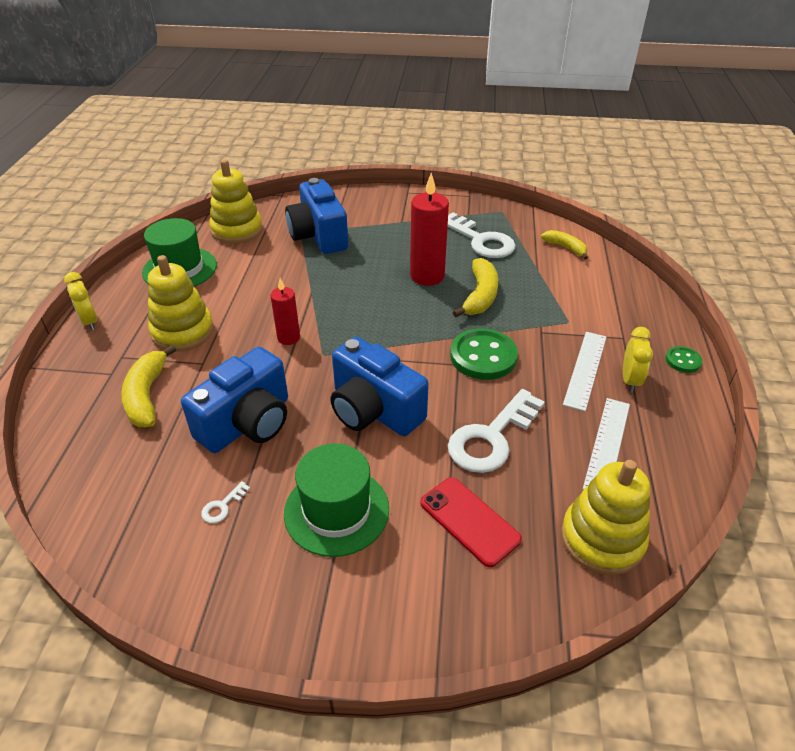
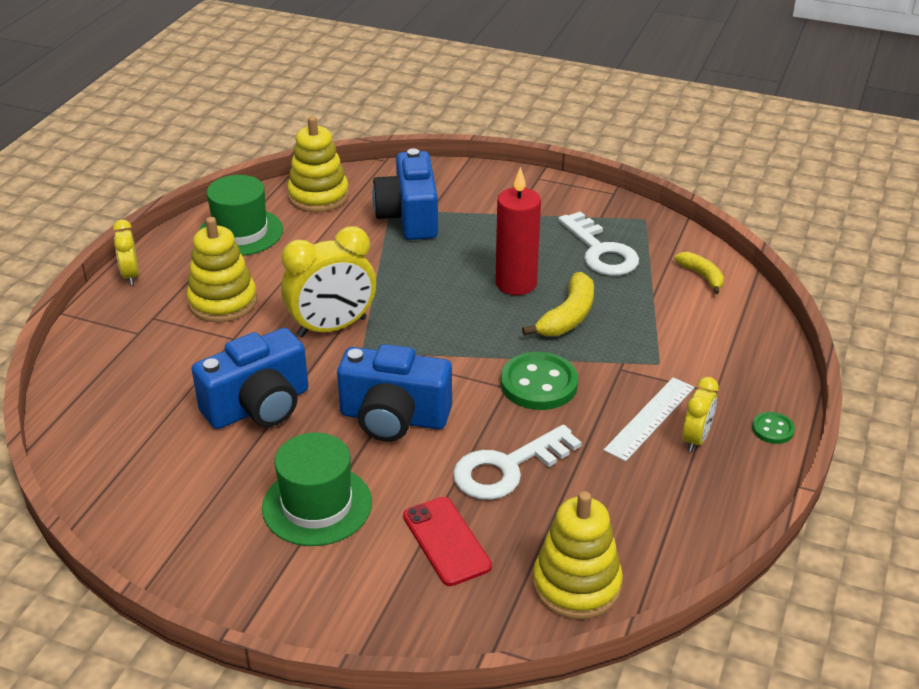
camera: 15 degrees right, 5 degrees down
yellow banana [121,345,176,427] -> none
white key [201,481,251,523] -> none
red candle [270,278,300,345] -> yellow clock [281,226,376,337]
blue camera [330,337,429,436] -> blue camera turned 45 degrees counterclockwise [337,344,452,442]
white ruler [583,398,630,490] -> none

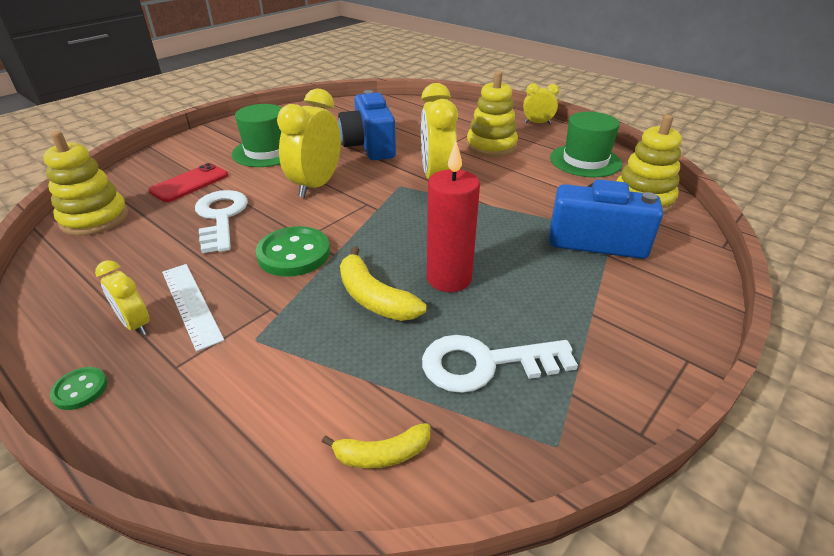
camera: 110 degrees right, 0 degrees up
blue camera [337,344,452,442] -> yellow clock [277,88,341,198]
red phone [403,497,492,586] -> red phone turned 45 degrees counterclockwise [148,163,228,202]

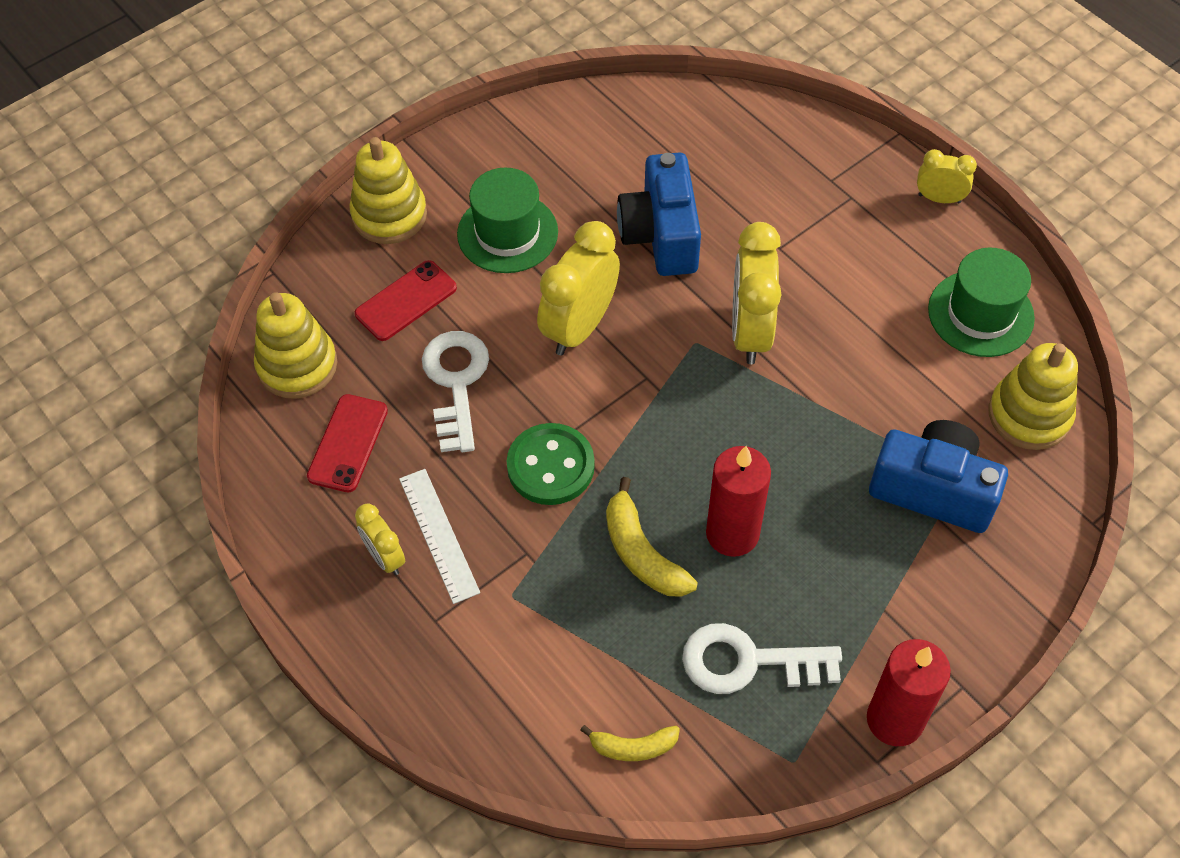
camera: 10 degrees right, 20 degrees up
green button [50,367,107,410] -> none
yellow stacking toy [466,71,518,157] -> yellow stacking toy moved to [350,137,427,244]
none -> red phone [307,394,388,492]
none -> red candle [867,639,951,746]

